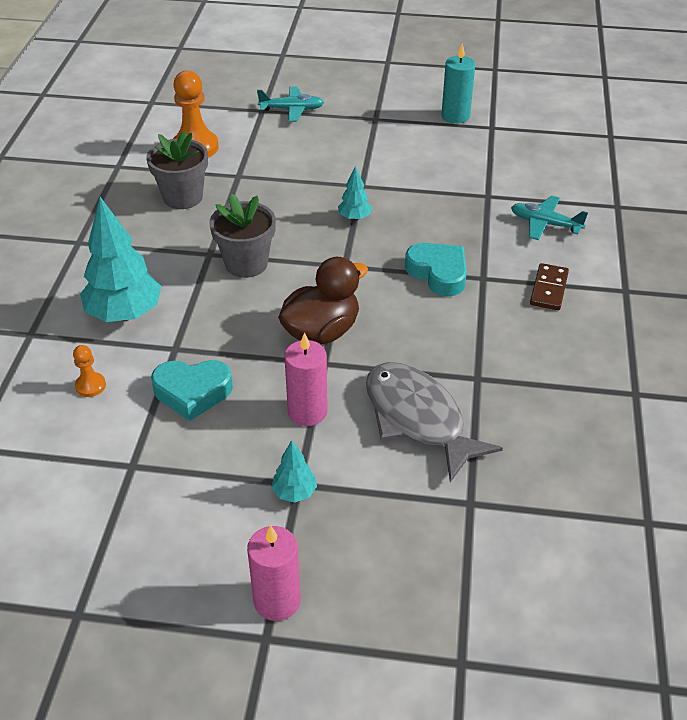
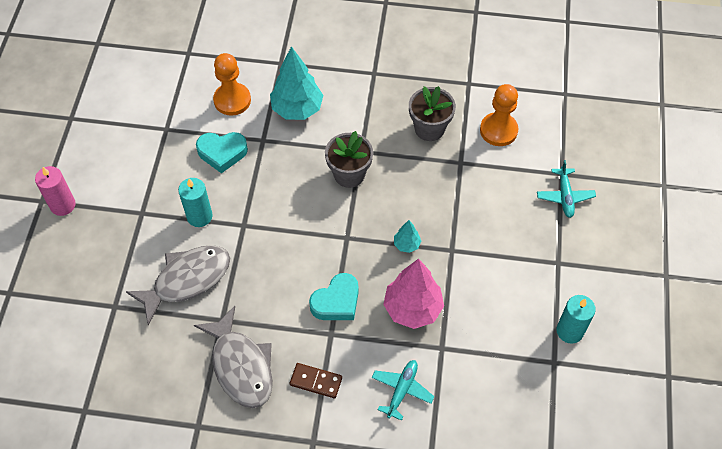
camera: 90 degrees right, 15 degrees up
orange pawn [73,345,106,397] -> orange pawn [213,53,251,116], size x2.00
turquoise heart [151,360,233,421] -> turquoise heart turned 90 degrees counterclockwise [196,132,248,174]
turquoise tree [271,440,317,503] -> none
brown duck [278,257,368,345] -> none
pink candle [284,333,328,426] -> turquoise candle [178,178,212,227]
none -> grey fish [194,306,273,408]
none -> pink tree [383,259,444,329]

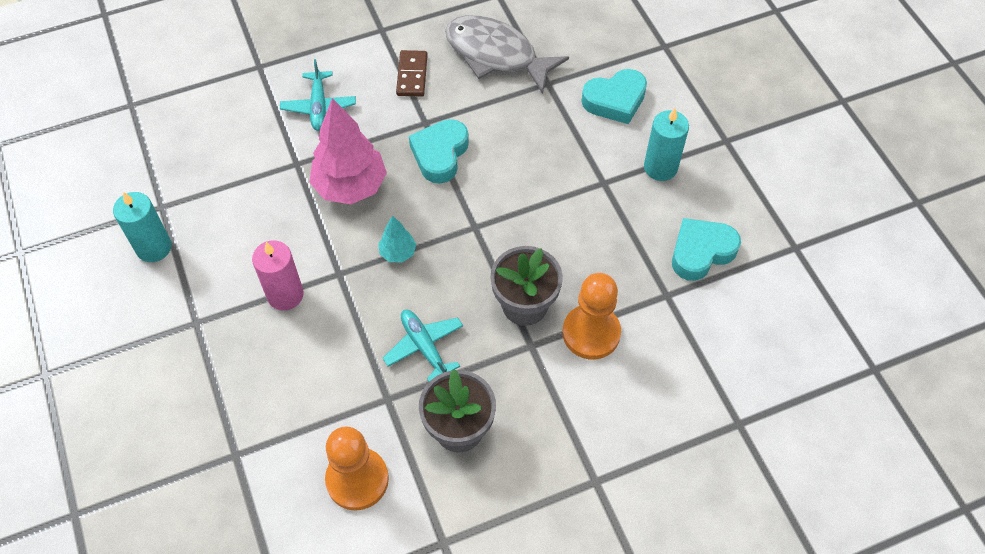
camera: 150 degrees right, 0 degrees up
pink candle [35,166,76,216] -> pink candle moved to [252,240,304,310]
grey fish [126,245,230,326] -> turquoise heart [581,69,647,124]
orange pawn [213,53,251,116] -> orange pawn moved to [563,273,621,360]
turquoise tree [270,46,323,120] -> none
brown domino [290,363,342,398] -> brown domino turned 75 degrees counterclockwise [396,50,428,97]
turquoise plane [537,160,596,218] -> turquoise plane moved to [383,310,463,382]

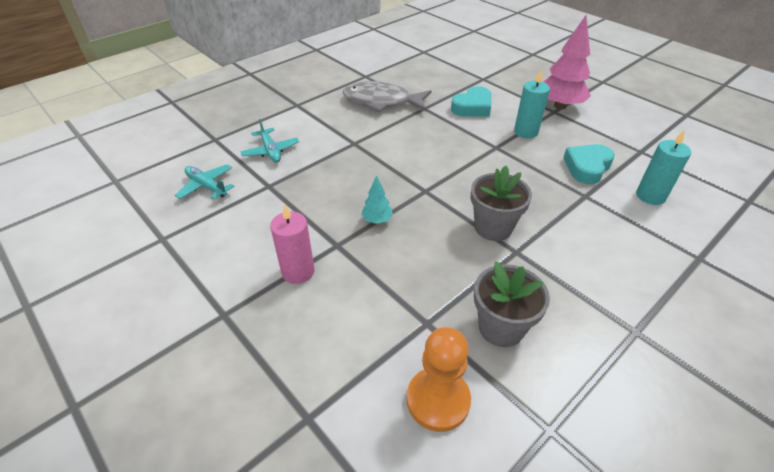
camera: 20 degrees left, 15 degrees down
turquoise candle [113,192,172,262] -> turquoise candle moved to [636,130,691,205]
pink tree [309,98,387,204] -> pink tree moved to [543,15,591,109]
turquoise plane [383,310,463,382] -> turquoise plane moved to [175,164,235,200]
brown domino [396,50,428,97] -> none
turquoise heart [409,119,469,184] -> none
orange pawn [563,273,621,360] -> none

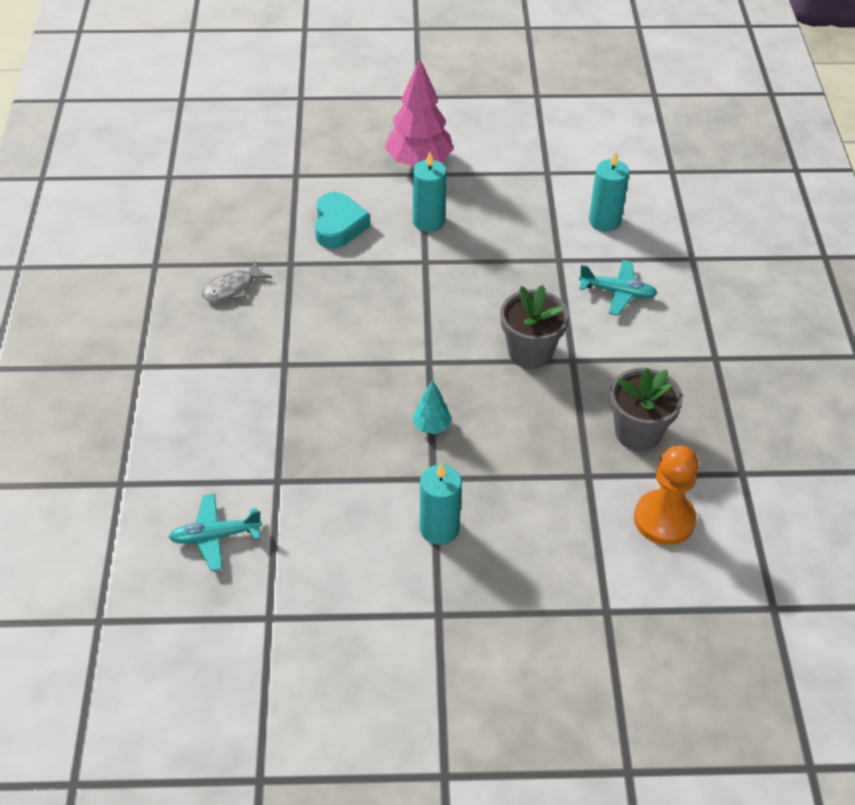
camera: 50 degrees left, 5 degrees up
turquoise plane [241,119,299,162] -> turquoise plane moved to [579,260,658,316]
pink candle [270,204,315,284] -> turquoise candle [420,463,462,545]
grey fish [343,81,432,112] -> grey fish [202,260,272,302], size x0.53
turquoise heart [563,144,615,184] -> none

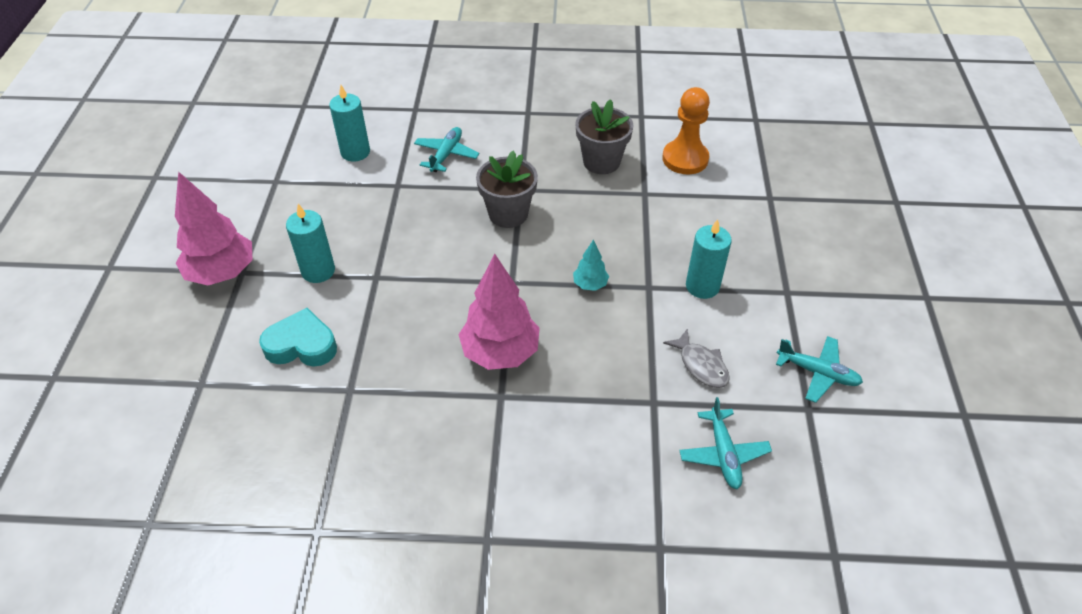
camera: 85 degrees left, 0 degrees up
grey fish [202,260,272,302] -> grey fish moved to [663,329,730,388]
none -> pink tree [459,254,540,370]
none -> turquoise plane [776,336,863,403]

